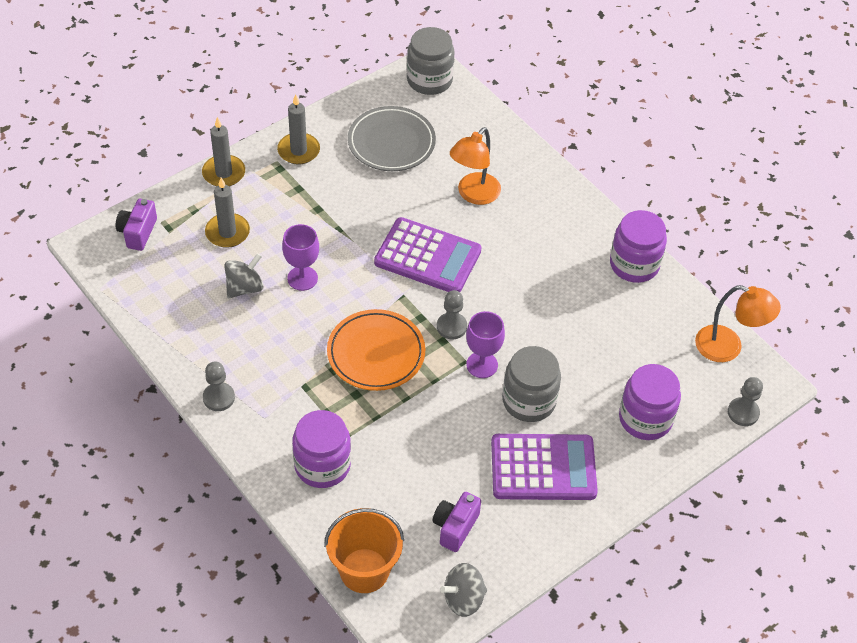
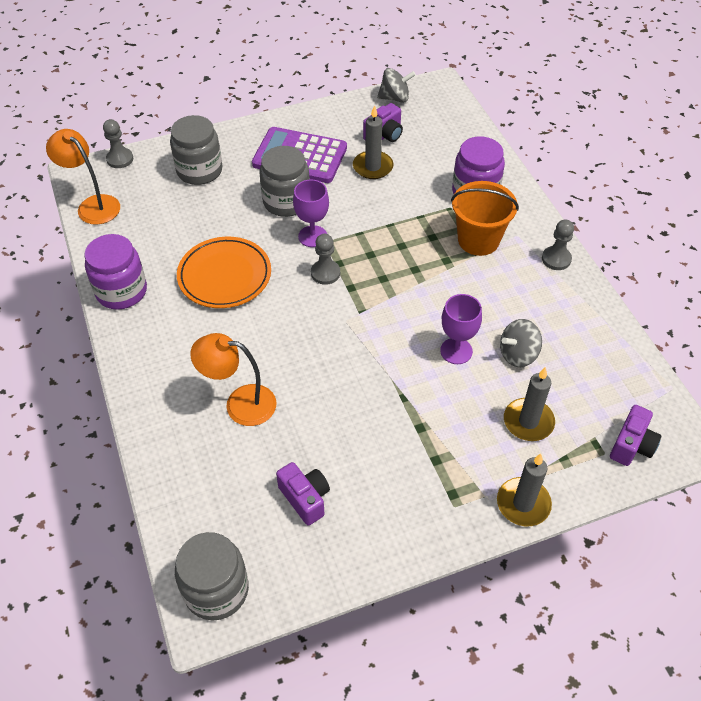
camera: 160 degrees left, 0 degrees up
grey candle [277,94,320,164] -> grey candle moved to [353,105,393,179]
orange bucket [324,508,404,593] -> orange bucket moved to [451,181,519,256]
orange plate [327,309,425,391] -> orange plate moved to [177,237,271,308]
grey plate [348,106,436,171] -> purple camera [276,462,330,526]
purple calculator [374,217,482,292] -> none
orange lamp [450,127,501,205] -> orange lamp turned 135 degrees counterclockwise [190,333,277,426]
purple jar [619,364,681,440] -> grey jar [170,115,222,185]

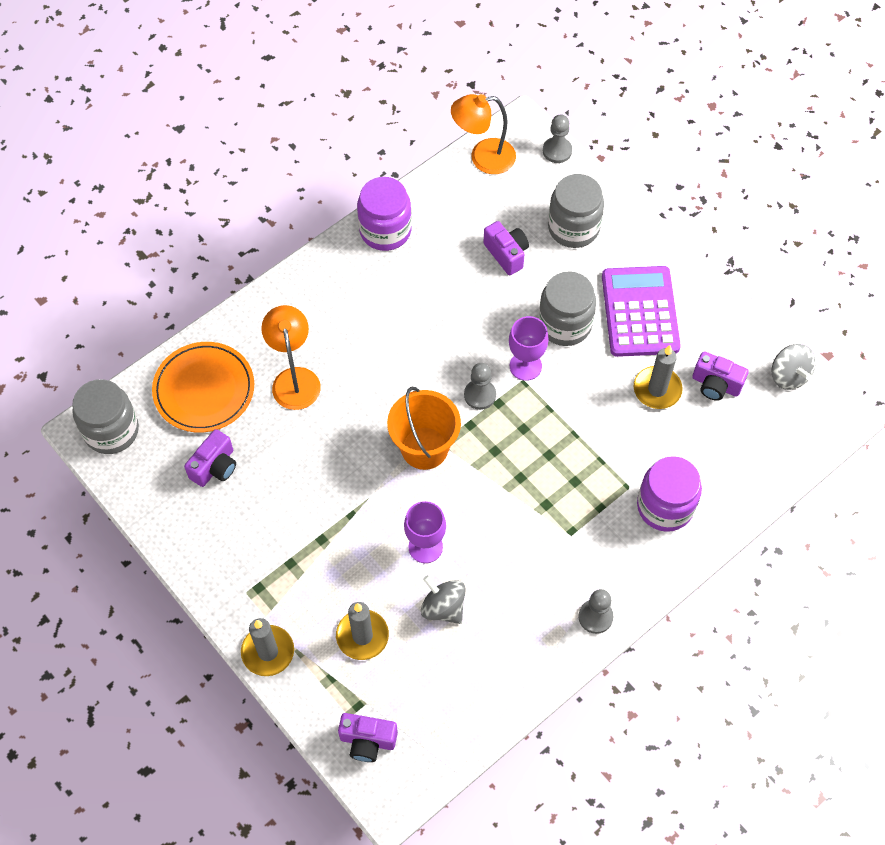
camera: 70 degrees right, 10 degrees up
orange lamp [46,129,120,225] -> orange lamp turned 120 degrees counterclockwise [451,94,516,174]
orange plate [177,237,271,308] -> orange plate moved to [152,342,254,432]
orange bucket [451,181,519,256] -> orange bucket moved to [387,387,461,470]
none -> purple camera [483,221,529,275]

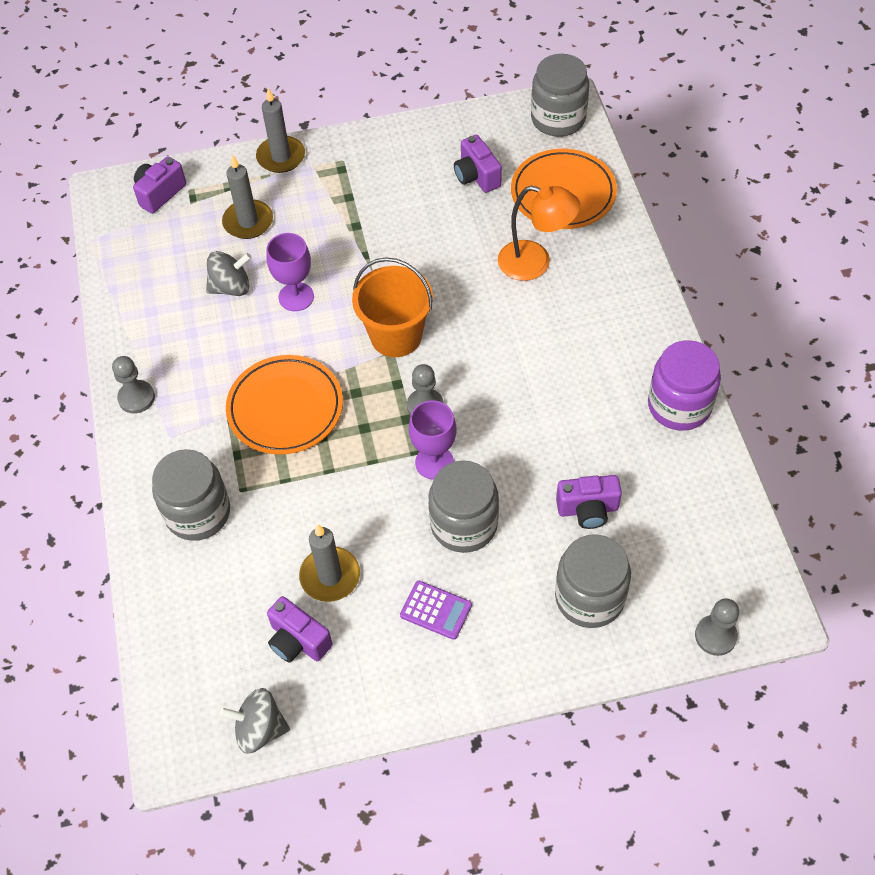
camera: 120 degrees right, 5 degrees down
orange lamp [451,94,516,174] -> none
purple calculator [602,266,681,357] -> purple calculator [400,581,472,640], size x0.48
purple jar [637,456,702,532] -> grey jar [152,449,230,541]
purple camera [692,351,749,401] -> purple camera turned 105 degrees counterclockwise [267,596,333,663]
none -> orange plate [226,355,343,455]

